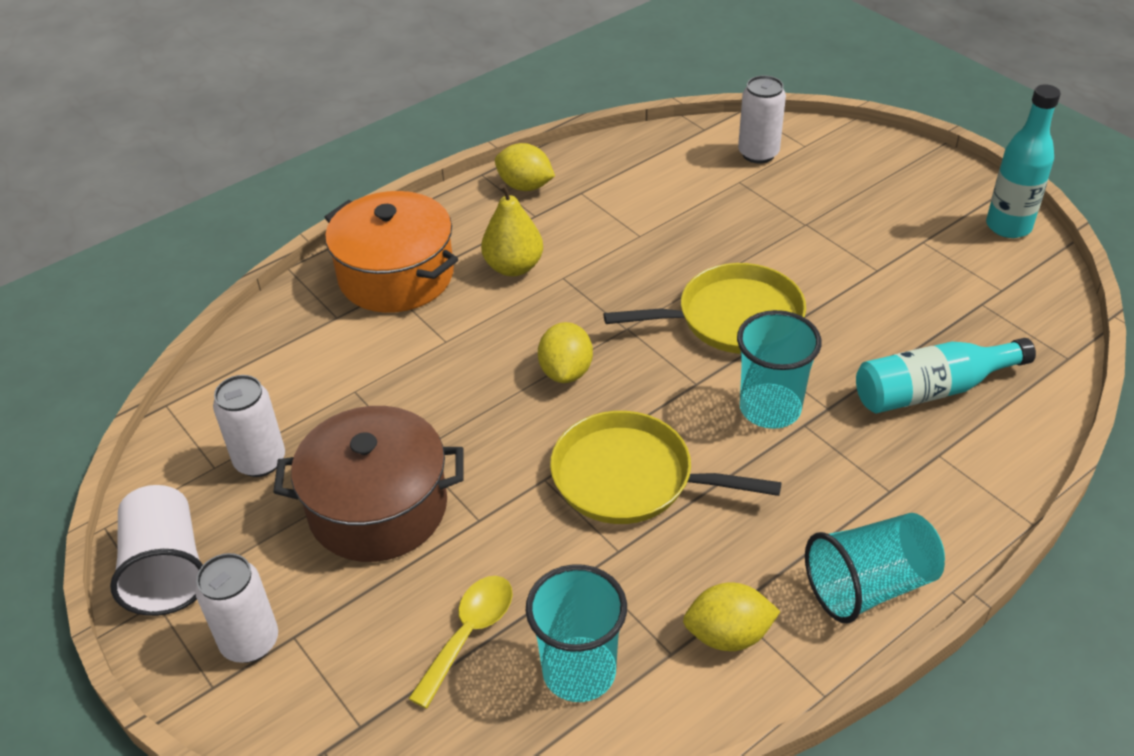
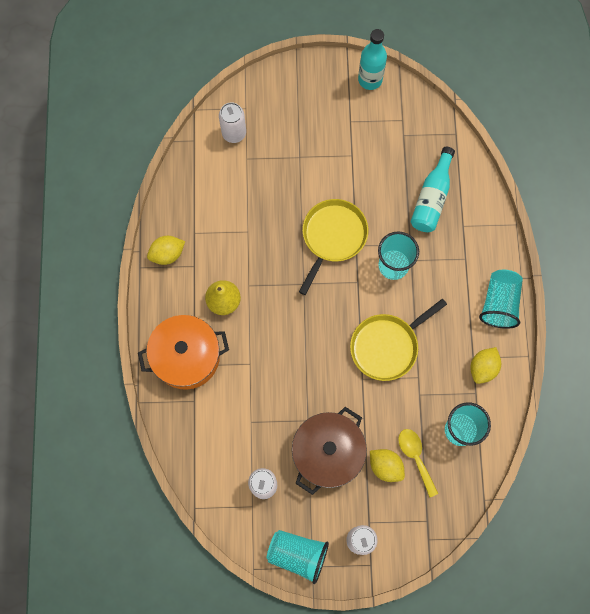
camera: 55 degrees left, 30 degrees up
white cup [110,485,203,616] -> turquoise cup [267,530,329,584]
yellow lemon [538,322,593,383] -> yellow lemon moved to [370,449,405,482]

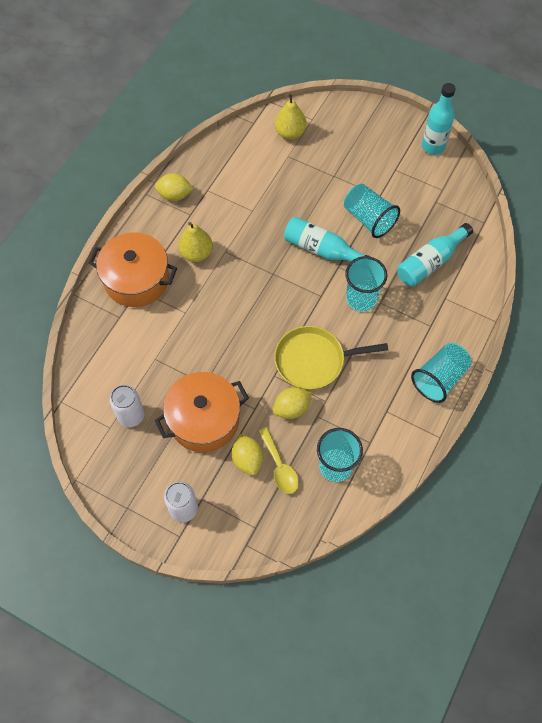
camera: 30 degrees right, 10 degrees down
white can [219,102,246,143] -> yellow pear [275,93,307,140]
turquoise cup [267,530,329,584] -> turquoise cup moved to [344,184,400,238]
brown pot [292,407,367,495] -> orange pot [155,372,249,452]
yellow pan [299,199,368,295] -> turquoise bottle [284,217,370,262]
yellow spoon [398,429,438,498] -> yellow spoon turned 150 degrees clockwise [258,427,299,494]
yellow lemon [470,347,501,384] -> yellow lemon moved to [273,387,312,419]

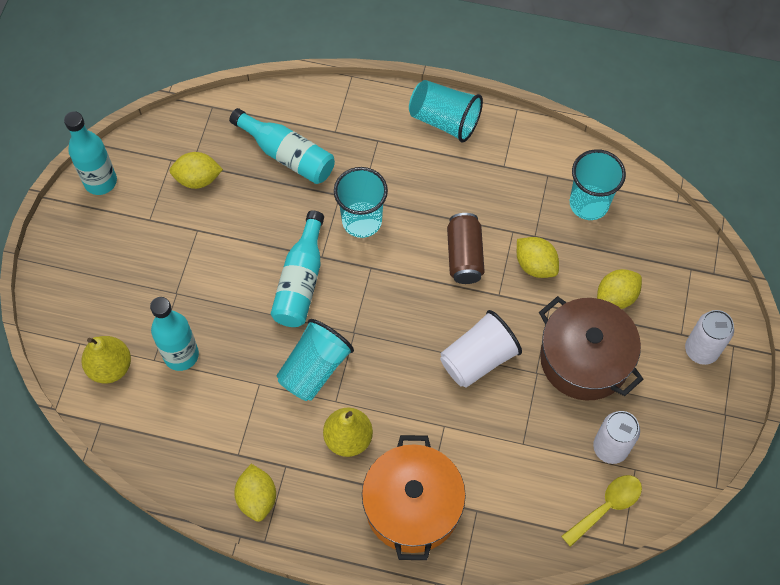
camera: 105 degrees left, 0 degrees up
orange pot [155,372,249,452] -> brown pot [539,296,643,400]
yellow spoon [258,427,299,494] -> yellow spoon moved to [561,475,642,547]
yellow pan [274,326,388,390] -> brown can [447,213,485,284]
turquoise cup [344,184,400,238] -> turquoise cup moved to [276,319,354,401]
none -> turquoise bottle [150,297,199,371]
none -> yellow lemon [170,152,223,189]
none -> white cup [440,310,522,388]

